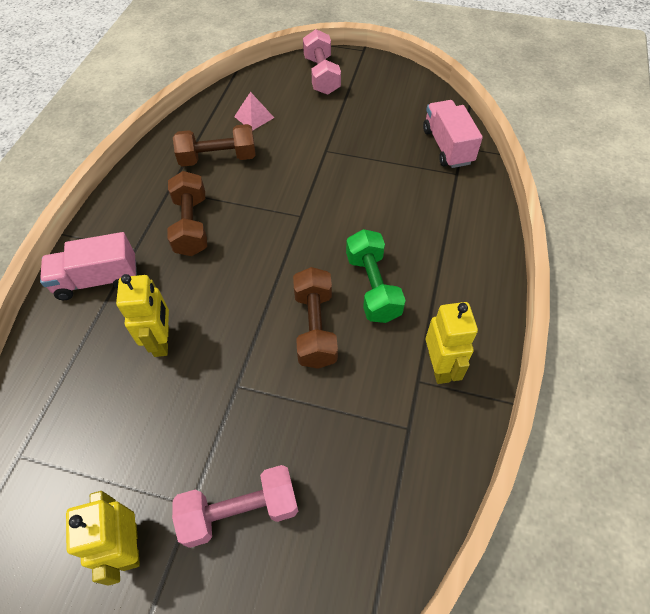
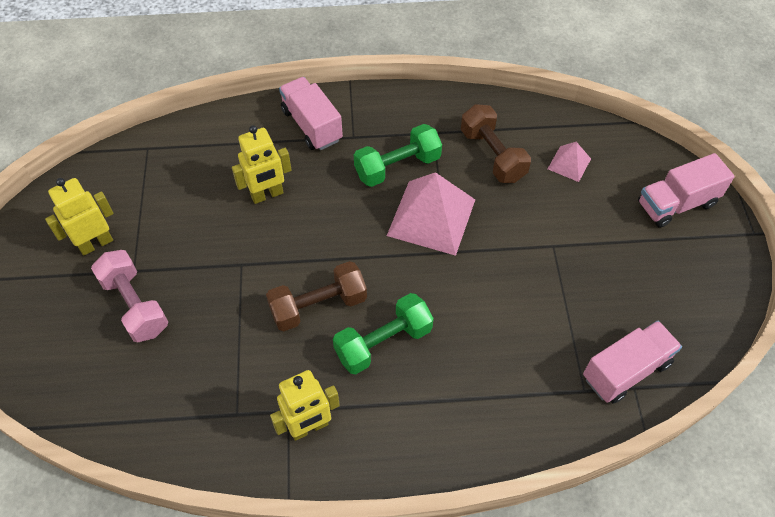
camera: 70 degrees right, 0 degrees up
brown dumbbell [167,171,207,256] -> green dumbbell [354,124,442,187]
pink dumbbell [303,29,341,95] -> pink truck [638,153,735,228]
none -> pink pyramid [387,172,475,256]

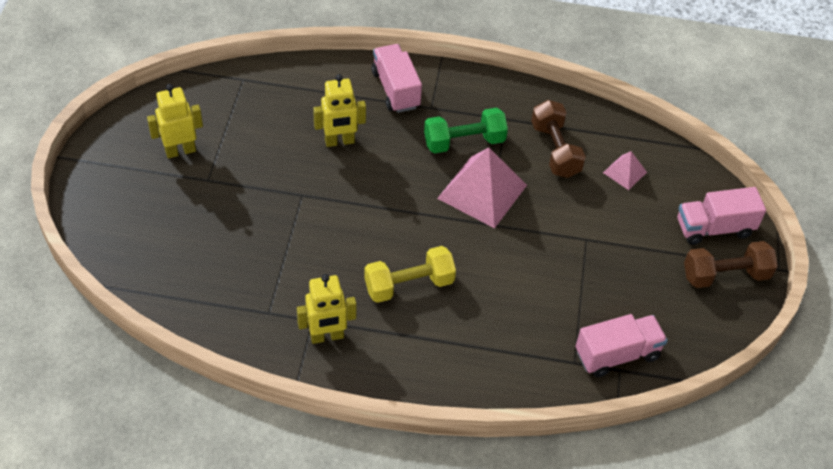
camera: 10 degrees right, 5 degrees down
pink dumbbell [91,250,168,343] -> none
brown dumbbell [266,261,367,331] -> brown dumbbell moved to [684,241,778,288]
green dumbbell [333,293,434,374] -> yellow dumbbell [364,246,456,303]

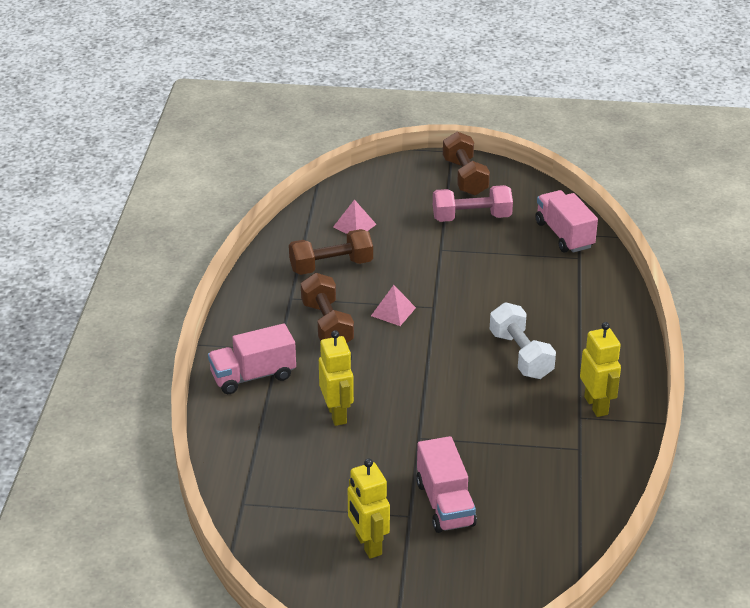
camera: 90 degrees left, 15 degrees down
yellow dumbbell [364,246,456,303] -> white dumbbell [490,302,556,379]
green dumbbell [424,108,508,153] -> brown dumbbell [301,273,354,343]
pink pyramid [437,148,527,228] -> pink pyramid [371,285,416,326], size x0.49
pink truck [677,187,766,245] -> pink truck moved to [416,436,477,533]
none -> pink dumbbell [433,185,513,222]

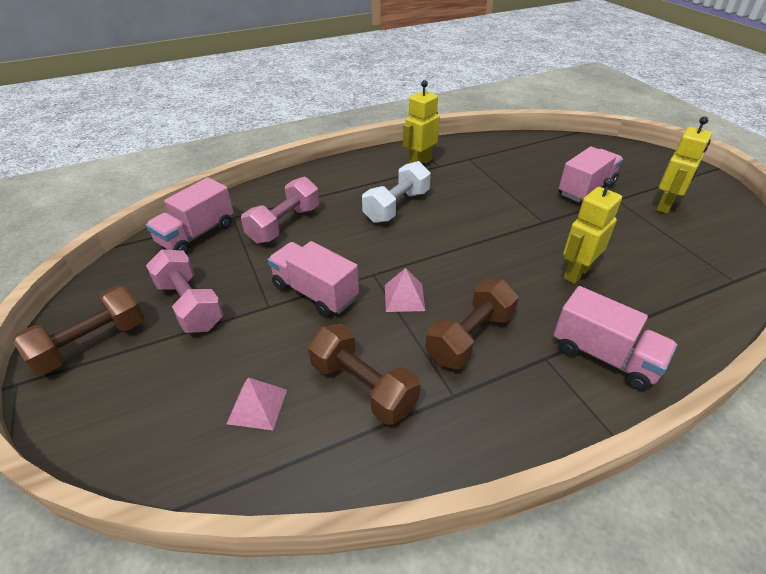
camera: 120 degrees left, 5 degrees up
none -> pink dumbbell [241,177,320,244]
none -> pink truck [268,241,359,317]

